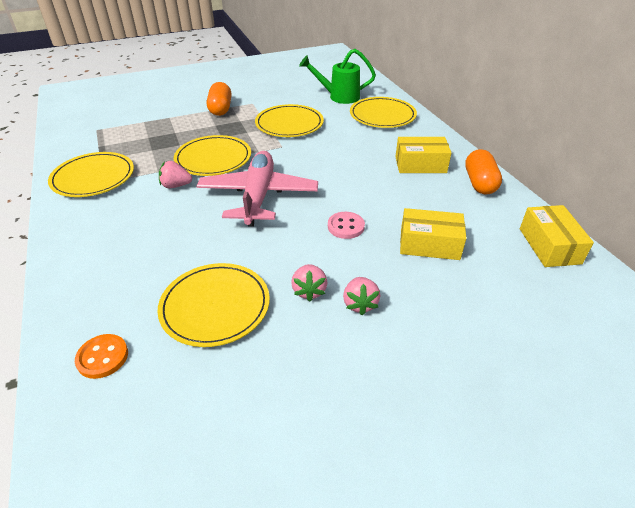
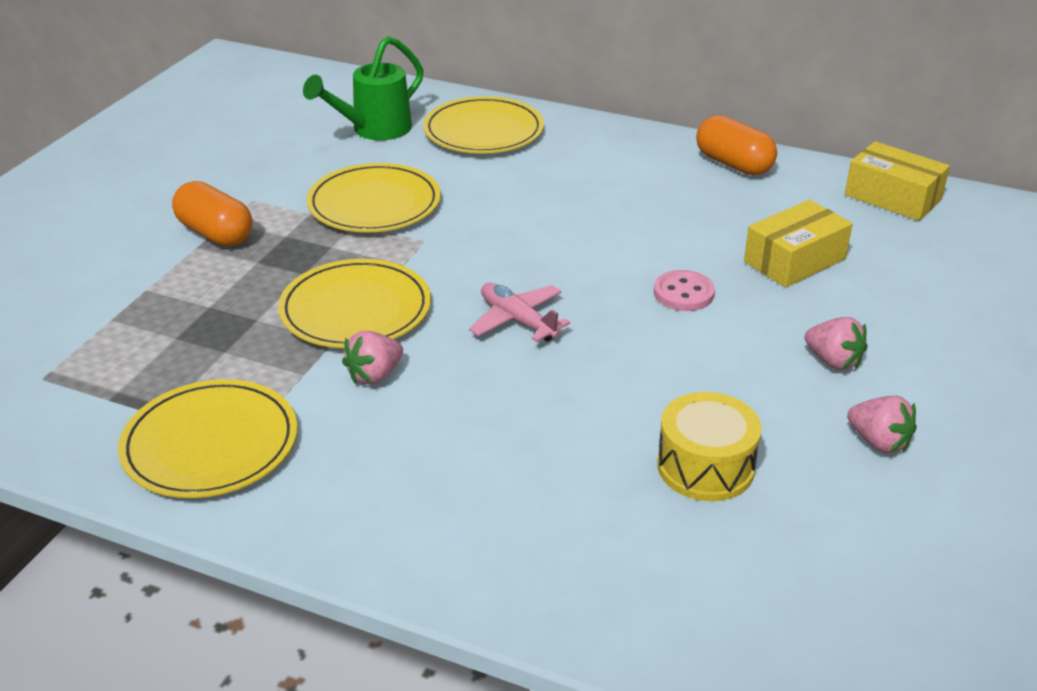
camera: 45 degrees left, 5 degrees down
orange button [75,334,128,379] -> none
yellow plate [158,263,270,347] -> yellow drum [657,392,762,501]
pink plane [196,151,318,227] -> pink plane [469,283,570,342], size x0.52
pink strawberry [291,264,327,302] -> pink strawberry moved to [847,396,917,453]
yellow box [395,137,451,173] -> none

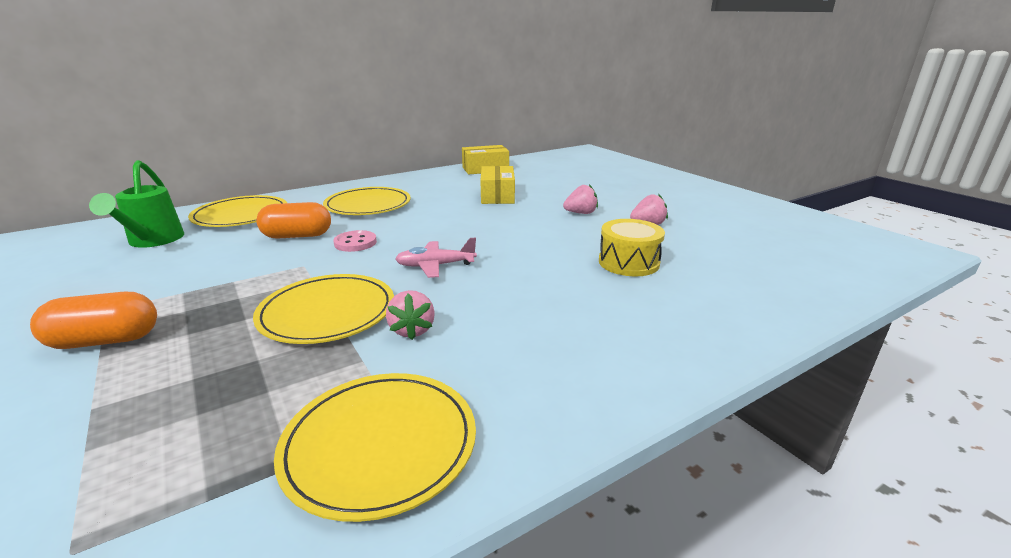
camera: 55 degrees left, 10 degrees down
yellow plate [306,163,441,232] -> yellow plate moved to [323,187,411,215]
pink button [654,270,715,311] -> pink button moved to [333,230,377,252]
orange capsule [696,115,777,175] -> orange capsule moved to [256,202,331,239]

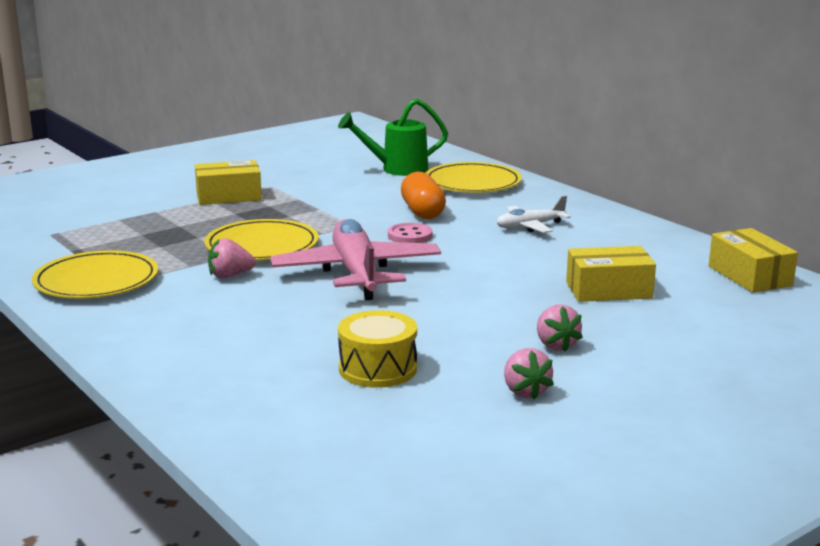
camera: 85 degrees right, 5 degrees down
orange capsule [30,292,157,349] -> yellow box [195,160,262,205]
yellow plate [323,187,411,215] -> white plane [496,196,571,233]
pink plane [395,238,477,278] -> pink plane [270,219,441,300], size x1.93

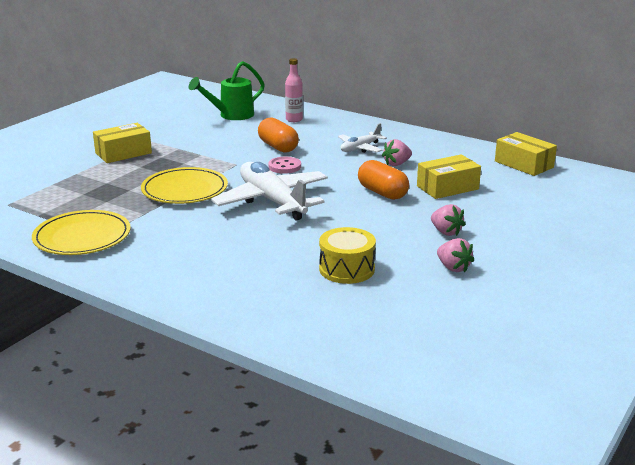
camera: 20 degrees left, 5 degrees up
pink strawberry [208,238,256,278] -> pink strawberry moved to [382,139,412,166]
pink plane [270,219,441,300] -> white plane [211,162,328,221]
yellow plate [426,162,522,193] -> pink bottle [285,58,303,122]
none -> orange capsule [358,160,409,200]

